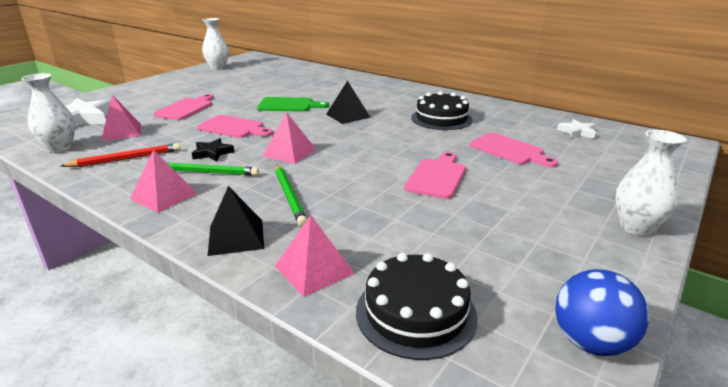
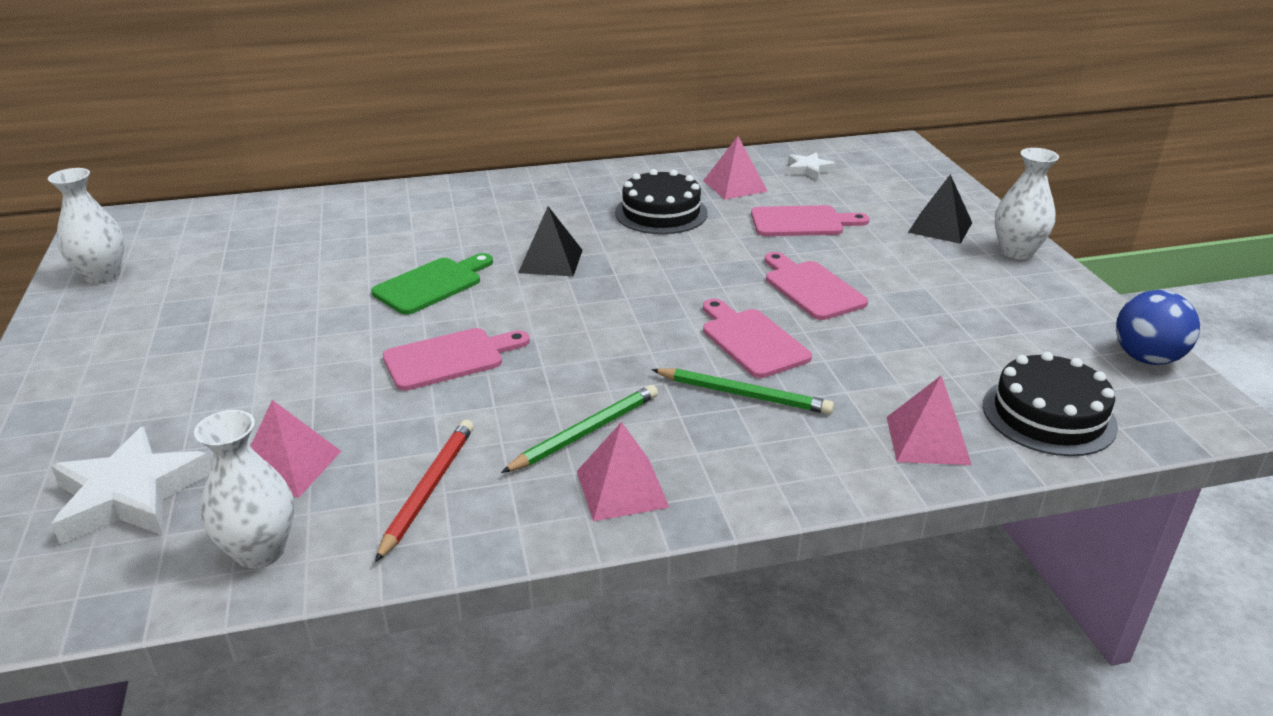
camera: 50 degrees left, 5 degrees up
pink cutting board [153,94,214,120] -> pink cutting board moved to [703,299,812,378]
black star [192,138,234,161] -> none
black pyramid [208,186,264,256] -> black pyramid moved to [908,174,972,244]
pink pyramid [263,112,316,164] -> pink pyramid moved to [703,136,768,199]

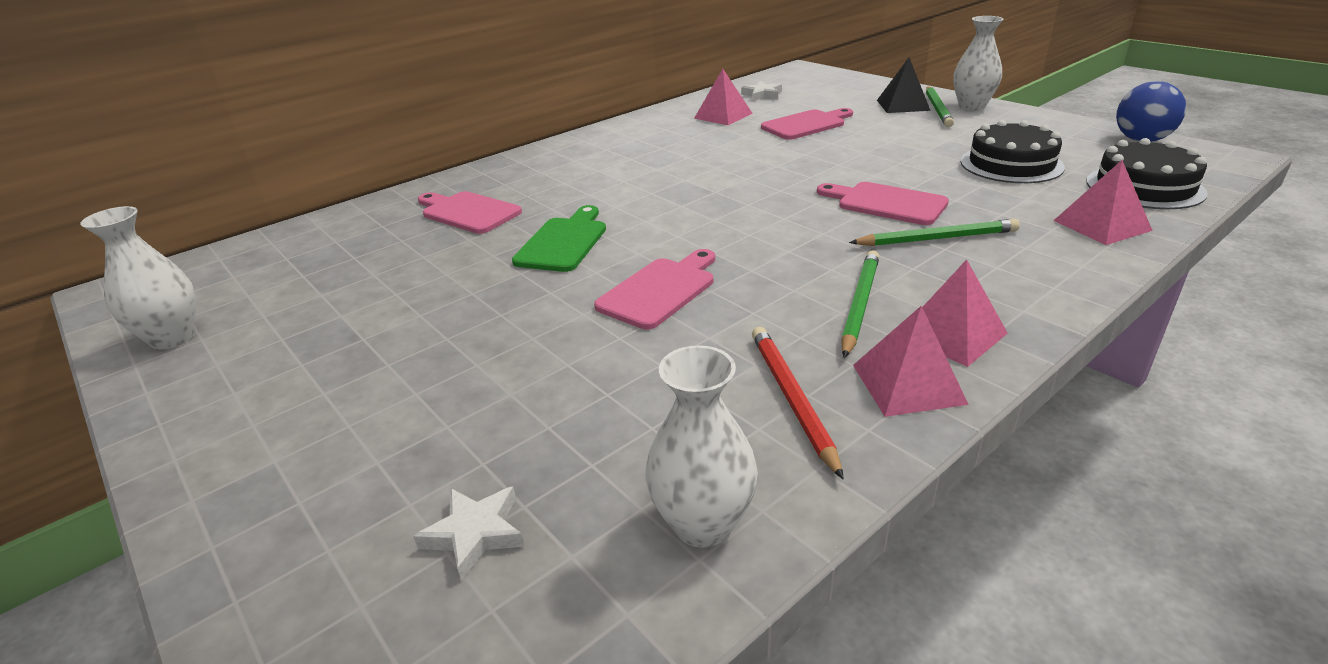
camera: 25 degrees left, 0 degrees up
white star [51,426,211,545] -> white star [413,486,525,581], size x0.54
pink pyramid [250,400,341,498] -> pink pyramid moved to [853,306,969,417]
black pyramid [518,206,583,276] -> none
black cake [615,169,708,234] -> black cake moved to [961,120,1065,183]
pink cutting board [765,252,868,320] -> pink cutting board moved to [418,191,522,234]
none -> green pencil [926,86,954,127]

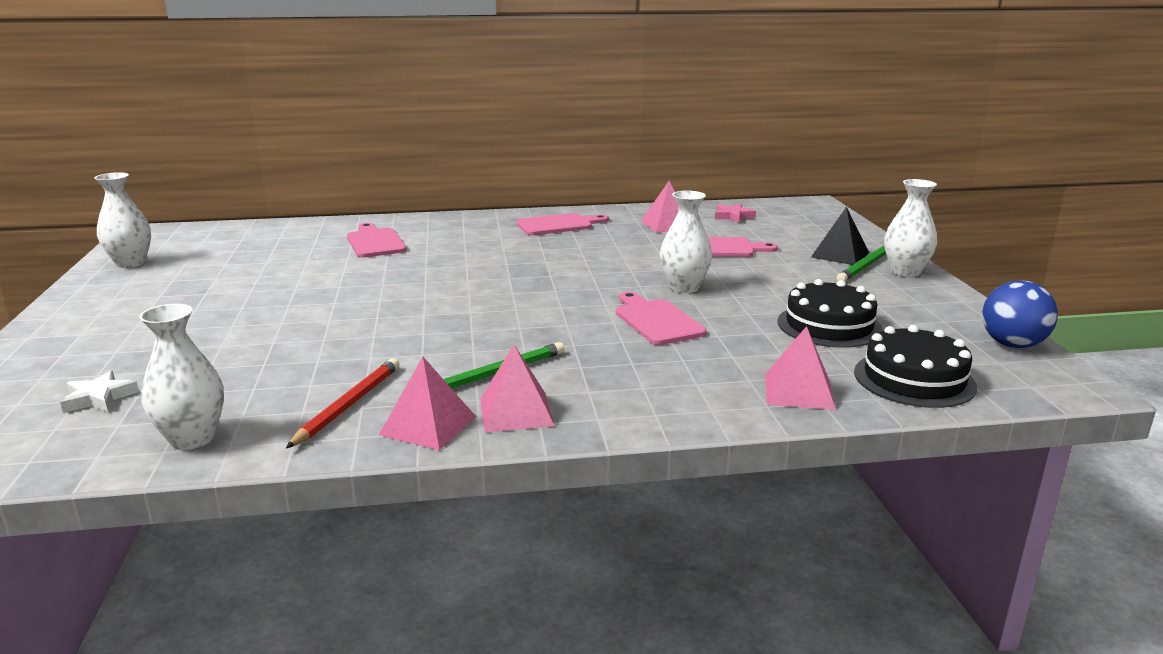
camera: 30 degrees right, 10 degrees down
green cutting board [512,205,606,272] -> none
pink cutting board [594,249,715,329] -> pink cutting board moved to [516,213,609,235]
white star [741,81,782,101] -> pink star [715,204,756,223]
green pencil [849,219,1020,246] -> none
none -> white vase [660,191,712,293]

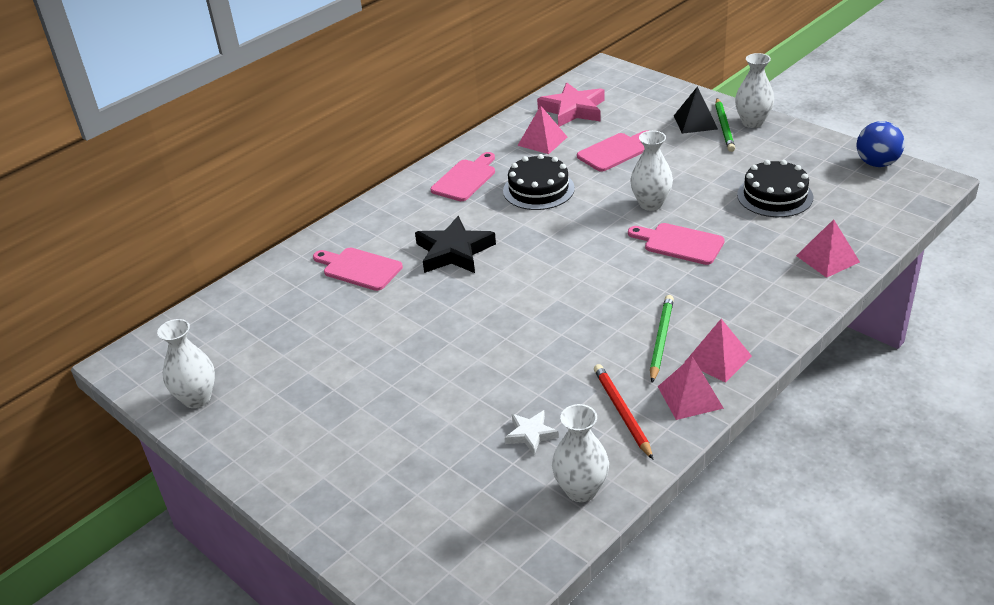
camera: 35 degrees left, 15 degrees up
white star [60,370,139,413] -> white star moved to [505,410,559,455]
pink star [715,204,756,223] -> pink star [537,82,605,127], size x1.86
black cake [854,325,977,408] -> black cake moved to [503,154,575,210]
none -> black star [415,216,496,273]

